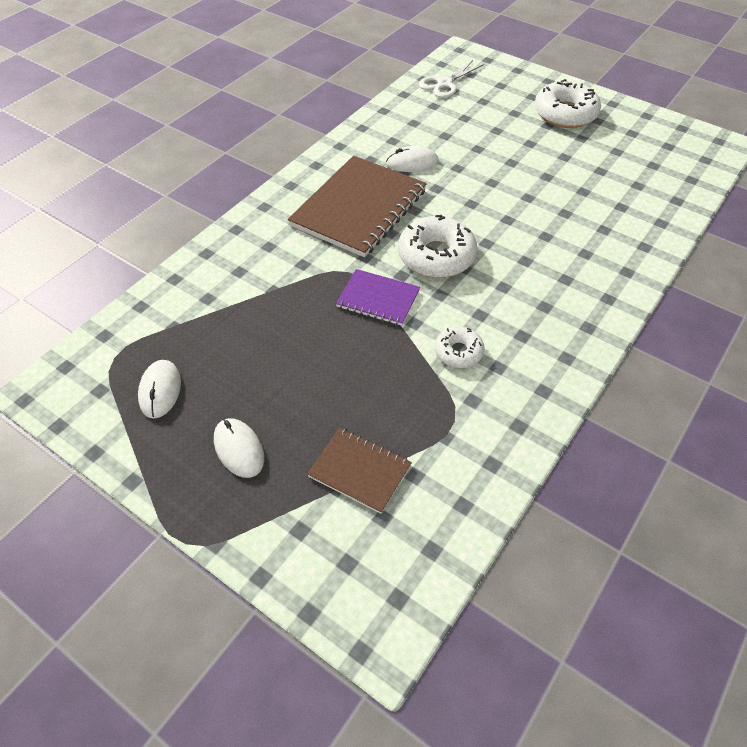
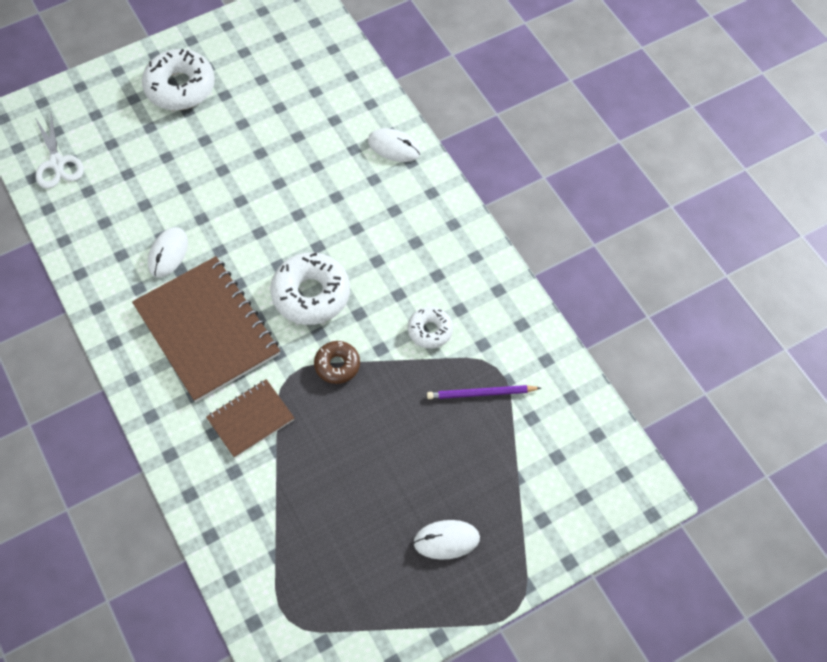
camera: 65 degrees left, 10 degrees up
white mouse [138,360,181,419] -> white mouse moved to [368,128,421,162]
brown notebook [307,428,412,514] -> brown notebook moved to [206,379,294,458]
purple notebook [336,269,420,326] -> brown donut [314,341,360,384]
none -> purple pencil [427,385,541,399]

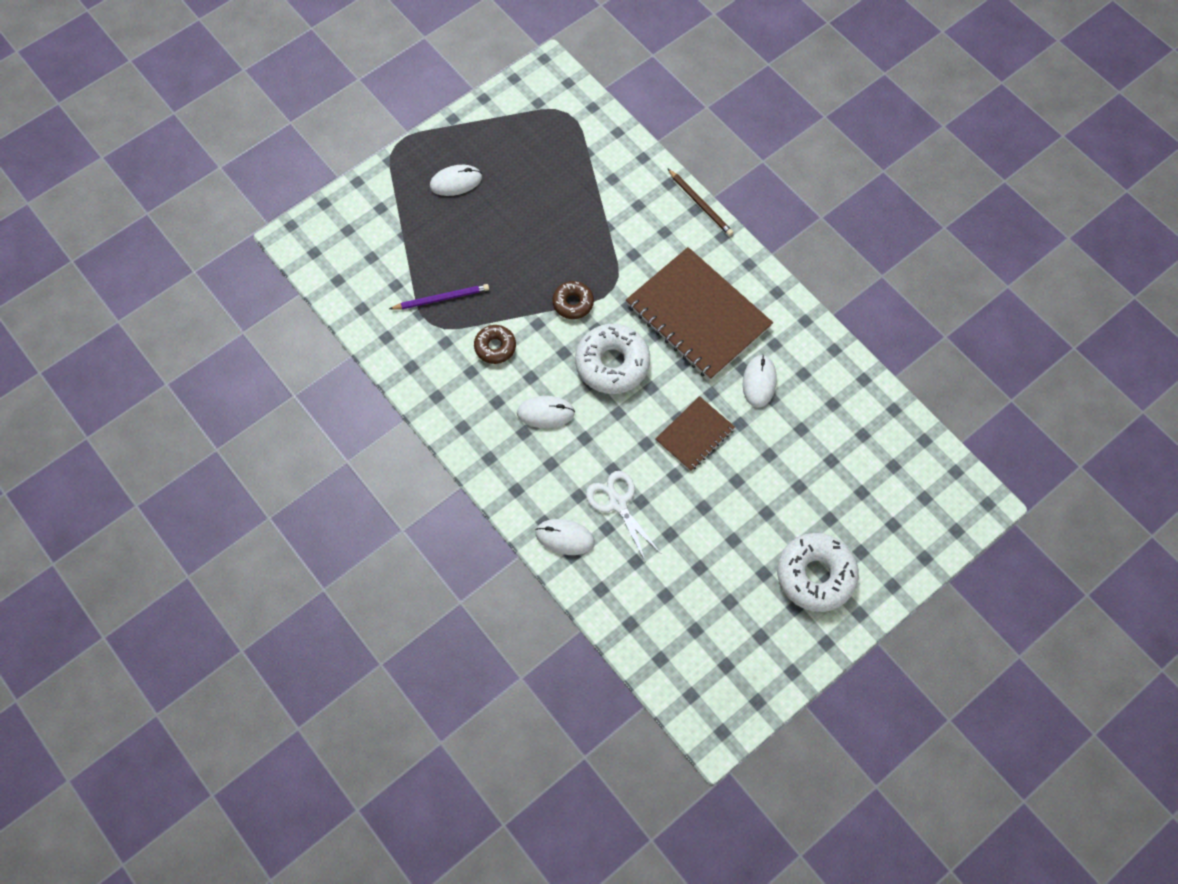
camera: 170 degrees right, 5 degrees up
white scissors [35,114,84,189] -> white scissors moved to [586,471,660,560]
brown notebook [206,379,294,458] -> brown notebook moved to [656,396,735,471]
white donut [408,307,453,349] -> brown donut [474,325,516,364]
none -> white mouse [517,396,575,428]
none -> brown pencil [667,168,733,236]

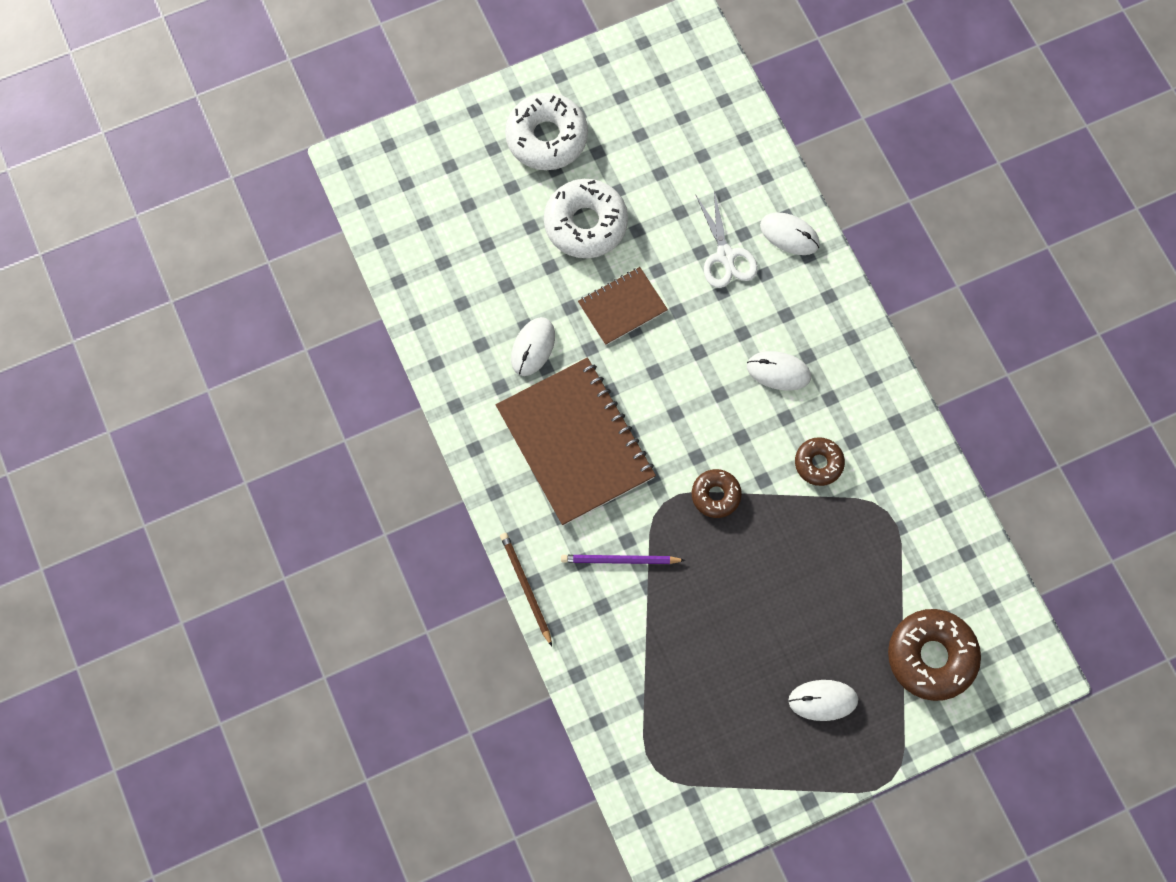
camera: 165 degrees left, 5 degrees up
purple pencil [389,284,489,310] -> purple pencil moved to [561,555,686,564]
white donut [575,324,650,394] -> white donut moved to [544,179,628,258]
none -> brown donut [888,609,981,701]

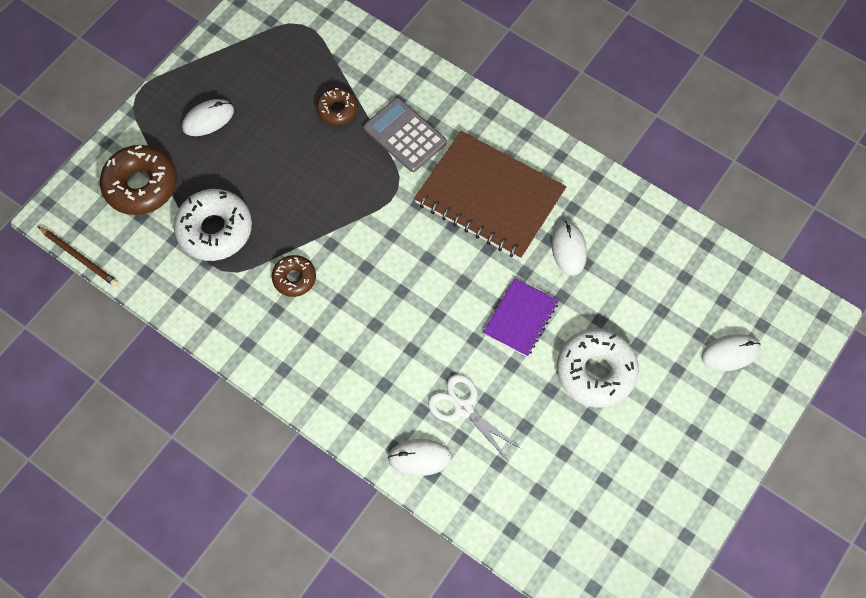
camera: 150 degrees right, 5 degrees down
brown pencil [500,533,552,646] -> brown pencil moved to [38,226,118,287]
white donut [505,93,588,170] -> white donut moved to [174,189,252,261]
purple pencil [561,555,686,564] -> grey calculator [364,98,447,172]
brown notebook [578,267,668,345] -> purple notebook [483,278,559,357]
brown donut [692,469,742,518] -> brown donut moved to [316,88,358,125]
white mouse [747,351,811,391] -> white mouse moved to [701,334,761,371]

